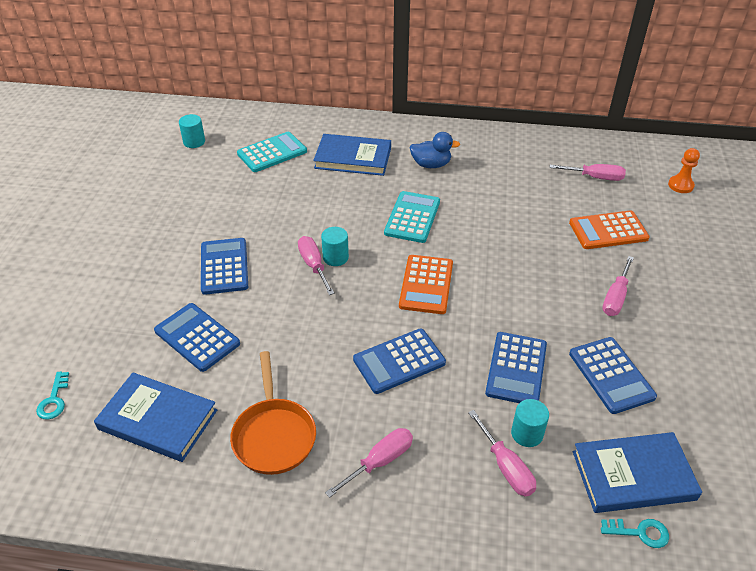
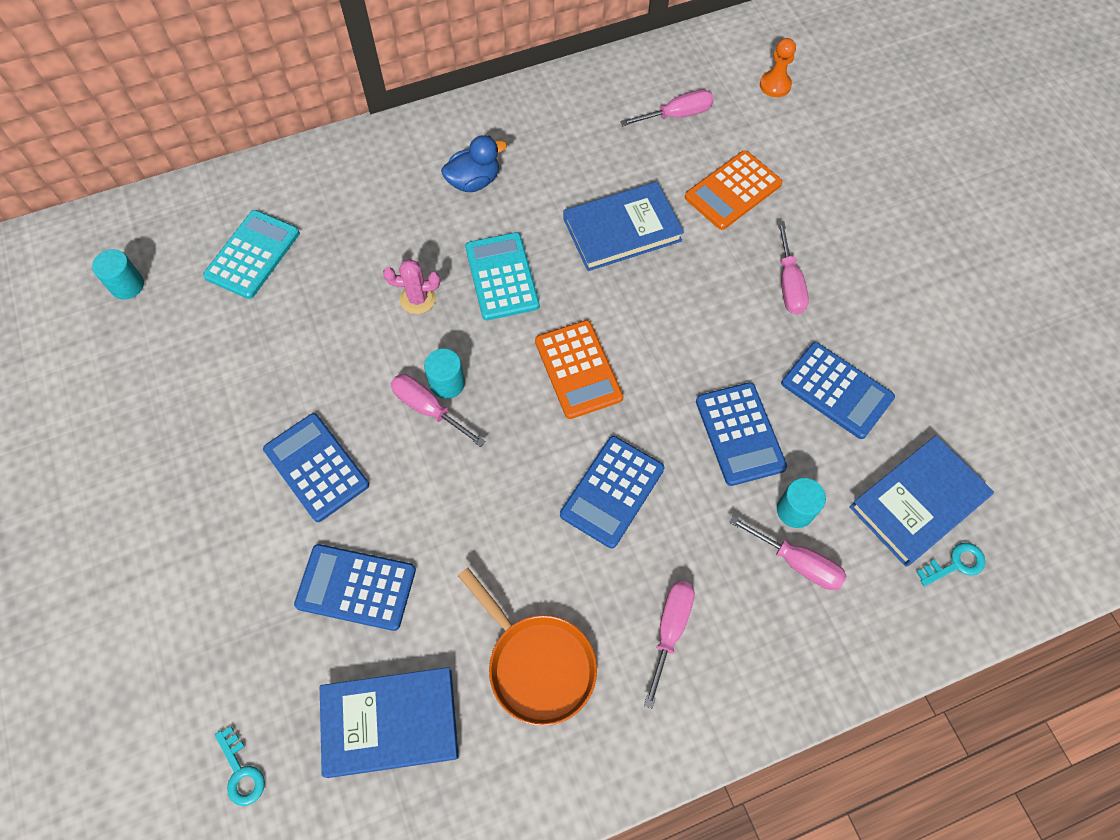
camera: 30 degrees left, 20 degrees up
blue book [313,134,391,176] -> blue book moved to [564,182,684,271]
none -> pink cactus [383,259,440,314]

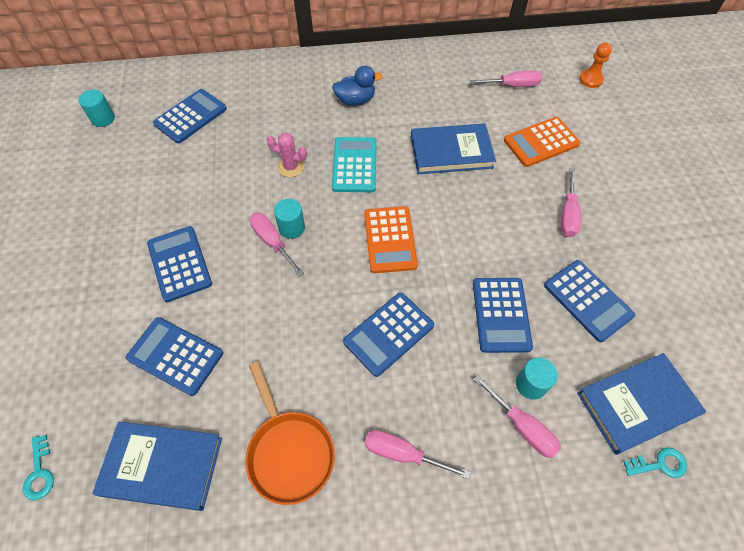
camera: 15 degrees right, 5 degrees down
turquoise calculator [203,210,300,299] -> blue calculator [153,89,227,144]
pink screwdriver [644,581,695,709] -> pink screwdriver turned 105 degrees counterclockwise [365,430,471,479]

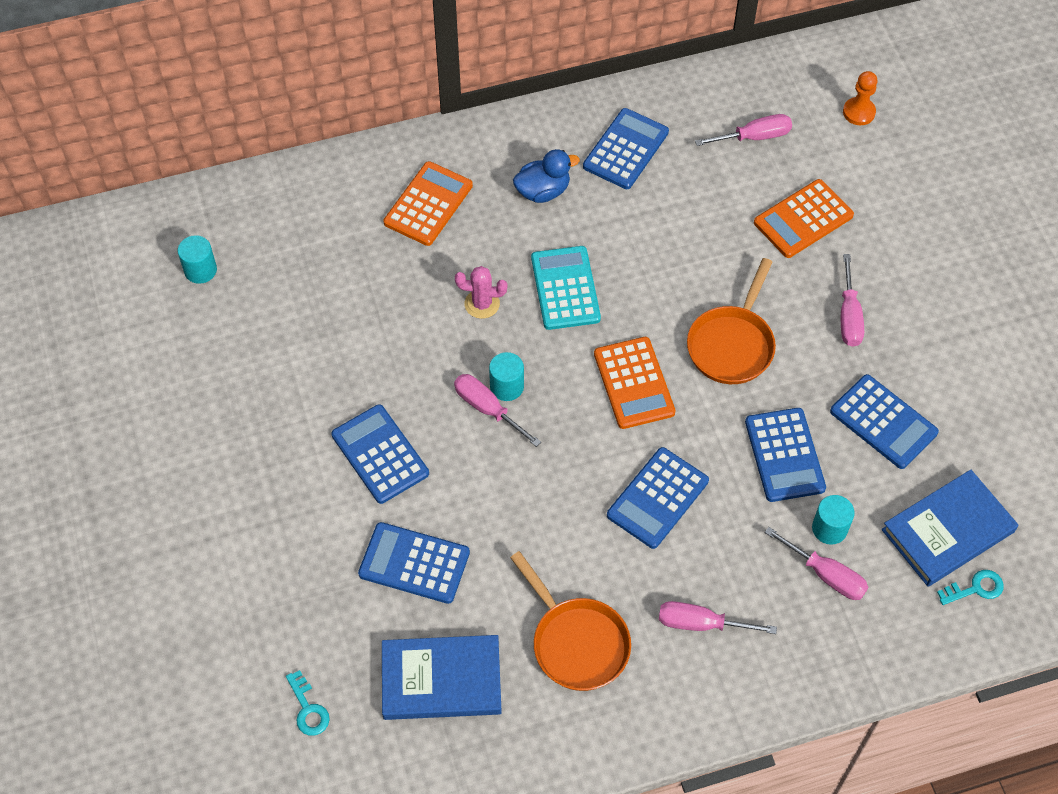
camera: 10 degrees left, 0 degrees up
blue calculator [153,89,227,144] -> blue calculator moved to [583,108,669,189]
blue book [411,123,496,174] -> none
none -> orange calculator [384,161,473,246]
none -> orange pan [687,258,776,384]

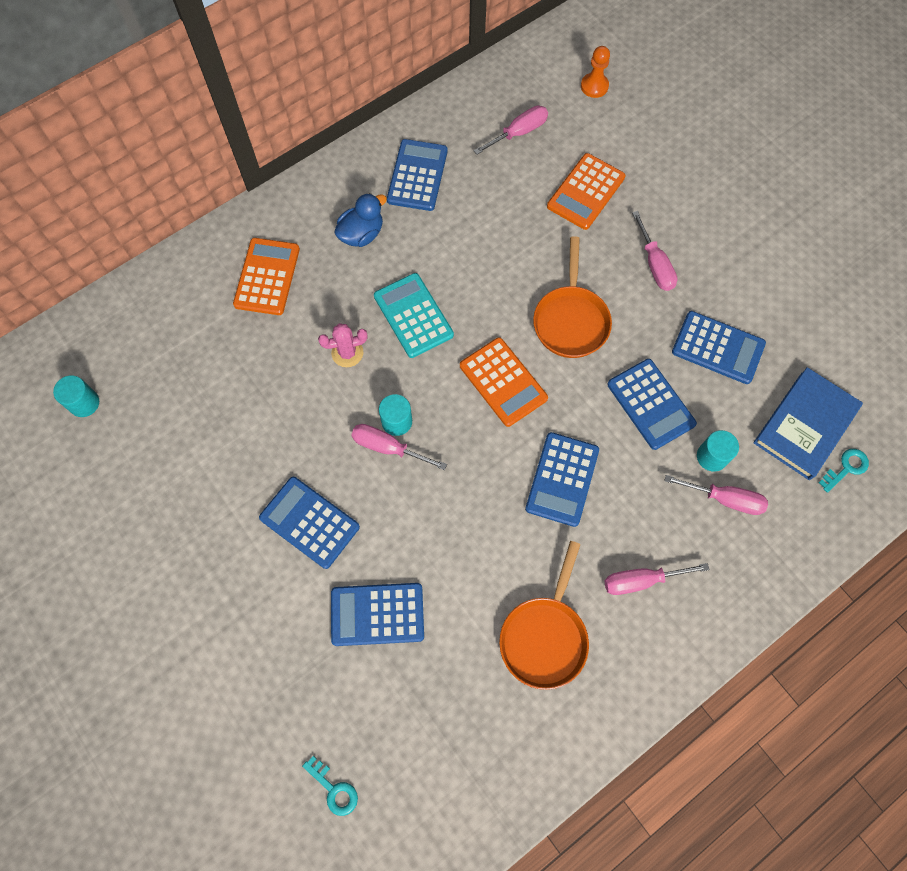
camera: 20 degrees left, 10 degrees up
blue book [382,635,502,720] -> none
orange pan [510,551,631,691] -> orange pan turned 75 degrees clockwise [499,541,589,690]

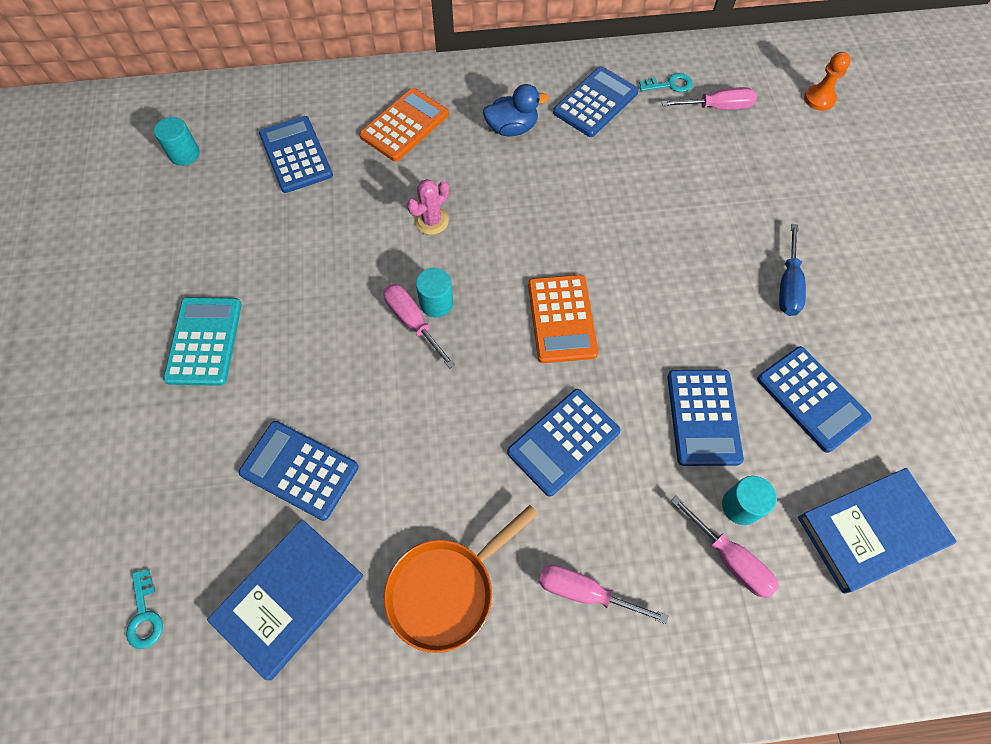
camera: 30 degrees right, 5 degrees down
blue calculator [259,477,360,569] -> blue calculator moved to [259,116,333,193]
pink cactus [318,323,368,367] -> pink cactus turned 60 degrees counterclockwise [407,179,449,235]
turquoise calculator [374,273,454,358] -> turquoise calculator moved to [163,297,242,386]
orange pan [533,236,612,358] -> none
orange calculator [547,153,626,230] -> none
pink screwdriver [632,211,678,291] -> blue screwdriver [779,224,806,316]
turquoise key [819,449,869,493] -> turquoise key moved to [639,73,693,92]
none -> blue book [207,519,363,680]

